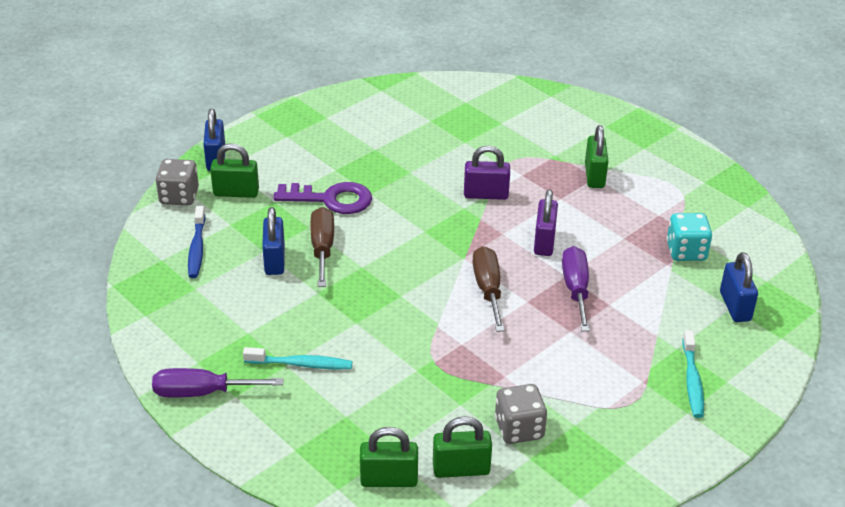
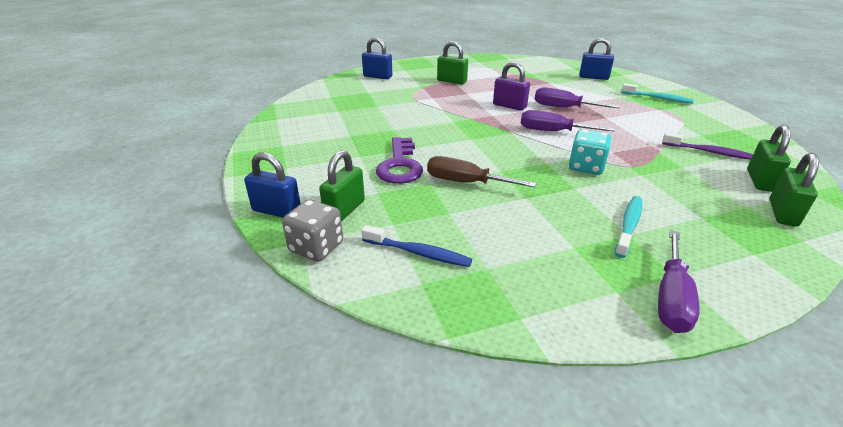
camera: 65 degrees left, 5 degrees down
blue padlock [262,207,285,275] -> blue padlock moved to [362,37,392,79]
purple key [273,182,372,214] -> purple key turned 150 degrees clockwise [376,137,423,184]
purple padlock [464,146,510,200] -> none
brown screwdriver [473,246,505,332] -> purple screwdriver [521,110,615,132]
grey dice [495,384,547,444] -> purple toothbrush [662,133,753,160]
turquoise dice [666,213,712,261] -> turquoise dice moved to [569,129,612,175]

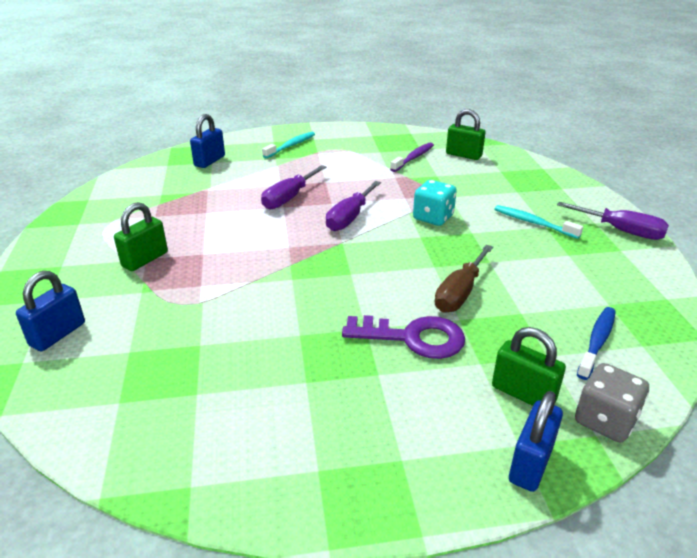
camera: 80 degrees left, 0 degrees up
purple padlock [493,62,530,111] -> none
green padlock [770,153,819,227] -> none

